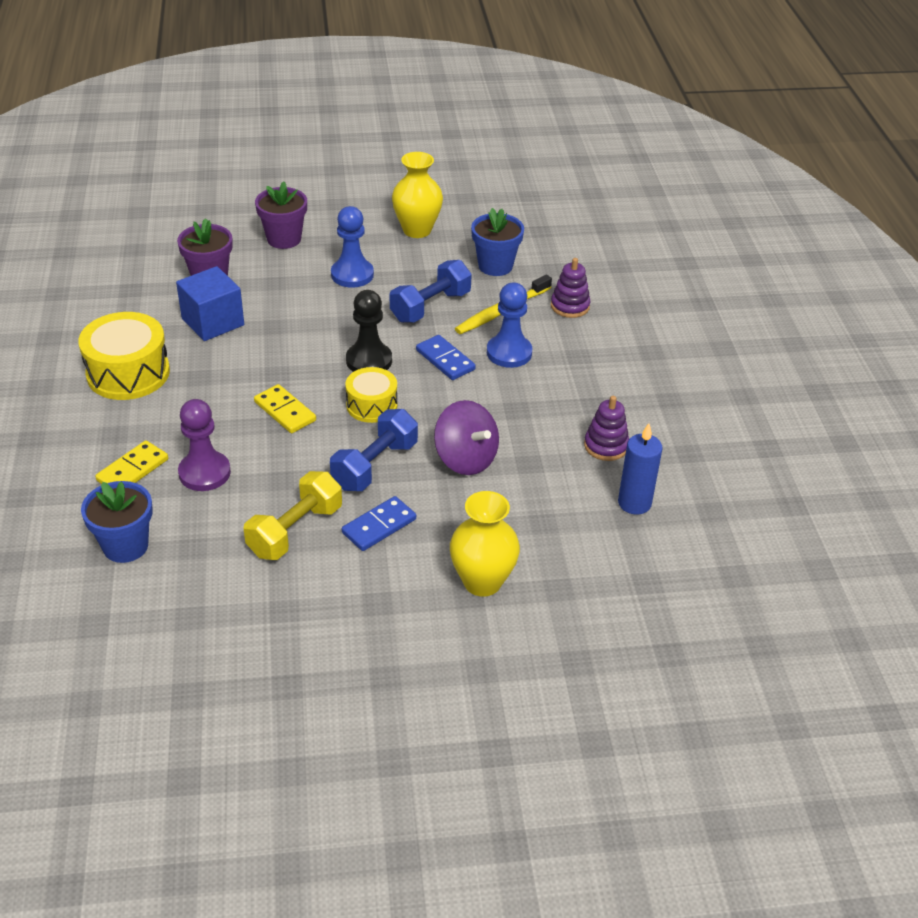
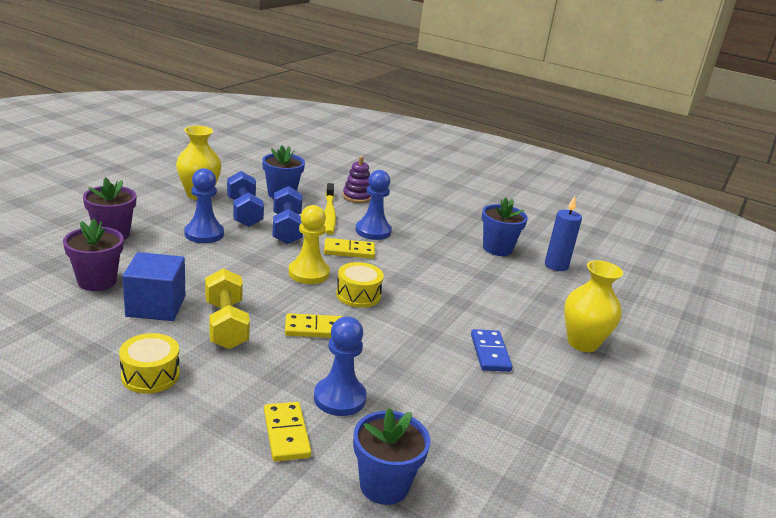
camera: 55 degrees left, 15 degrees down
yellow drum [79,312,170,400] -> yellow drum [119,333,180,393], size x0.61
purple pawn [178,399,231,491] -> blue pawn [314,316,367,416]
yellow dumbbell [244,471,342,560] -> yellow dumbbell moved to [205,268,250,349]
blue dumbbell [330,409,418,491] -> blue dumbbell moved to [227,171,264,227]
black pawn [346,290,392,372] -> yellow pawn [289,205,330,284]
blue domino [416,335,476,380] -> yellow domino [324,238,375,259]
purple spinning top [434,400,499,475] -> none
purple stacking toy [584,396,629,461] -> blue flower pot [482,197,528,256]

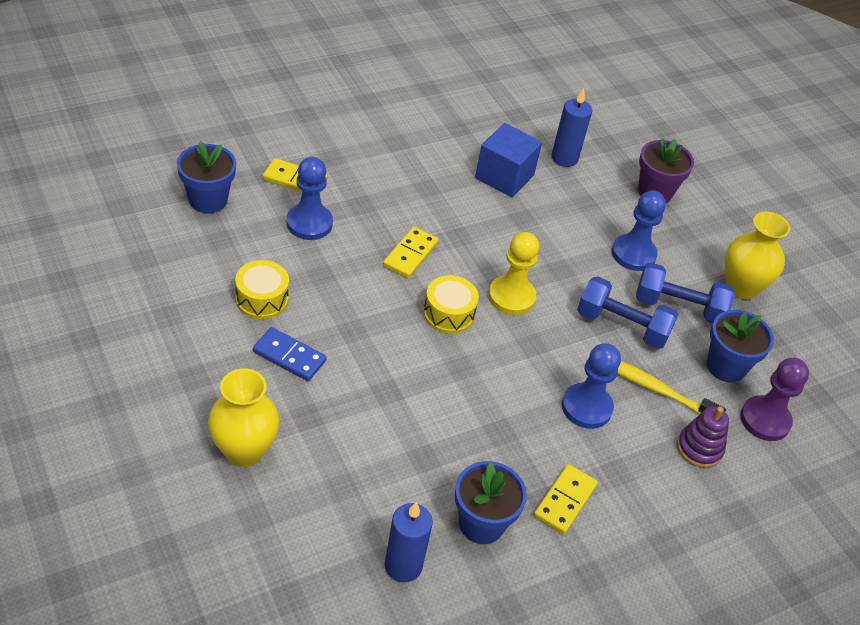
camera: 120 degrees right, 20 degrees up
purple flower pot [63,219,124,291] -> blue candle [551,88,592,167]
yellow drum [119,333,180,393] -> yellow drum moved to [235,260,289,319]
yellow dumbbell [205,268,250,349] -> none
yellow domino [324,238,375,259] -> yellow domino moved to [534,464,598,534]
none -> purple pawn [740,358,809,441]

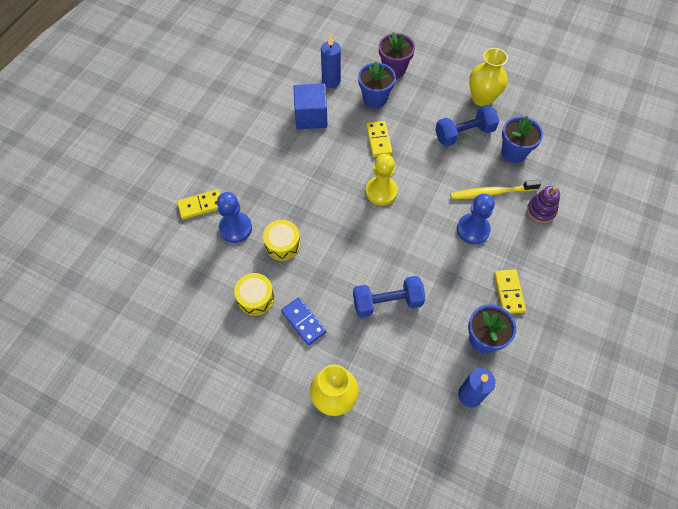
camera: 30 degrees left, 15 degrees up
blue flower pot [177,141,236,214] -> blue flower pot moved to [358,62,396,108]
blue domino [253,327,327,381] -> blue domino turned 60 degrees clockwise [281,297,327,345]
yellow domino [383,227,438,278] -> yellow domino moved to [366,121,392,157]
yellow drum [423,275,479,334] -> yellow drum moved to [263,220,301,261]
blue dumbbell [577,276,678,349] -> blue dumbbell moved to [353,276,426,318]
blue pawn [612,191,666,271] -> none
purple pawn [740,358,809,441] -> none

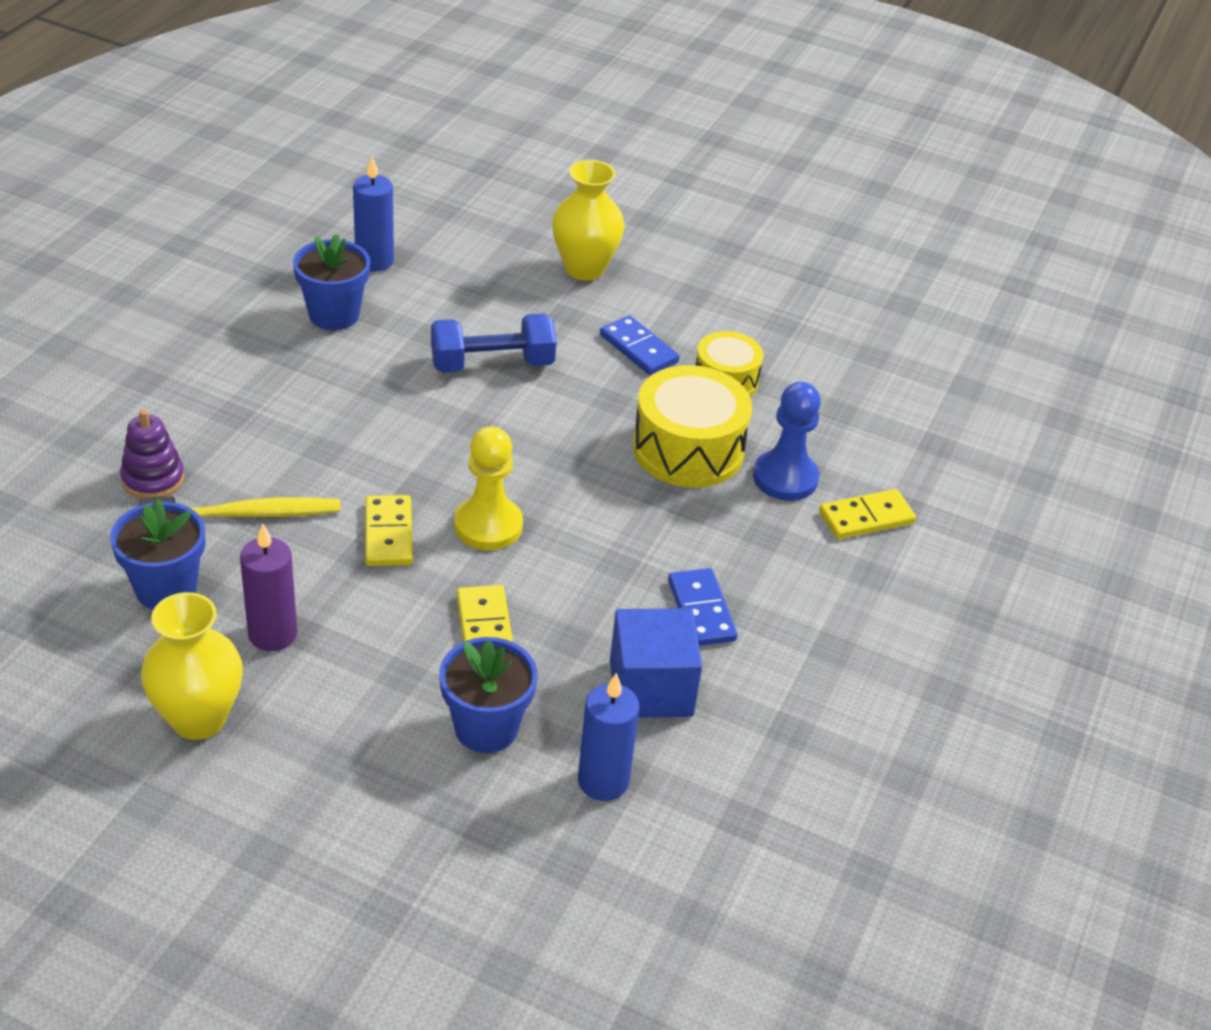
camera: 175 degrees right, 20 degrees down
yellow drum [263,220,301,261] -> yellow drum [633,365,752,488], size x1.63
purple flower pot [379,32,415,78] -> none
blue dumbbell [435,105,499,146] -> purple candle [240,524,297,651]
blue pawn [457,193,495,244] -> none
yellow domino [494,270,526,314] -> yellow domino moved to [365,495,413,566]
none -> blue domino [668,568,737,646]

